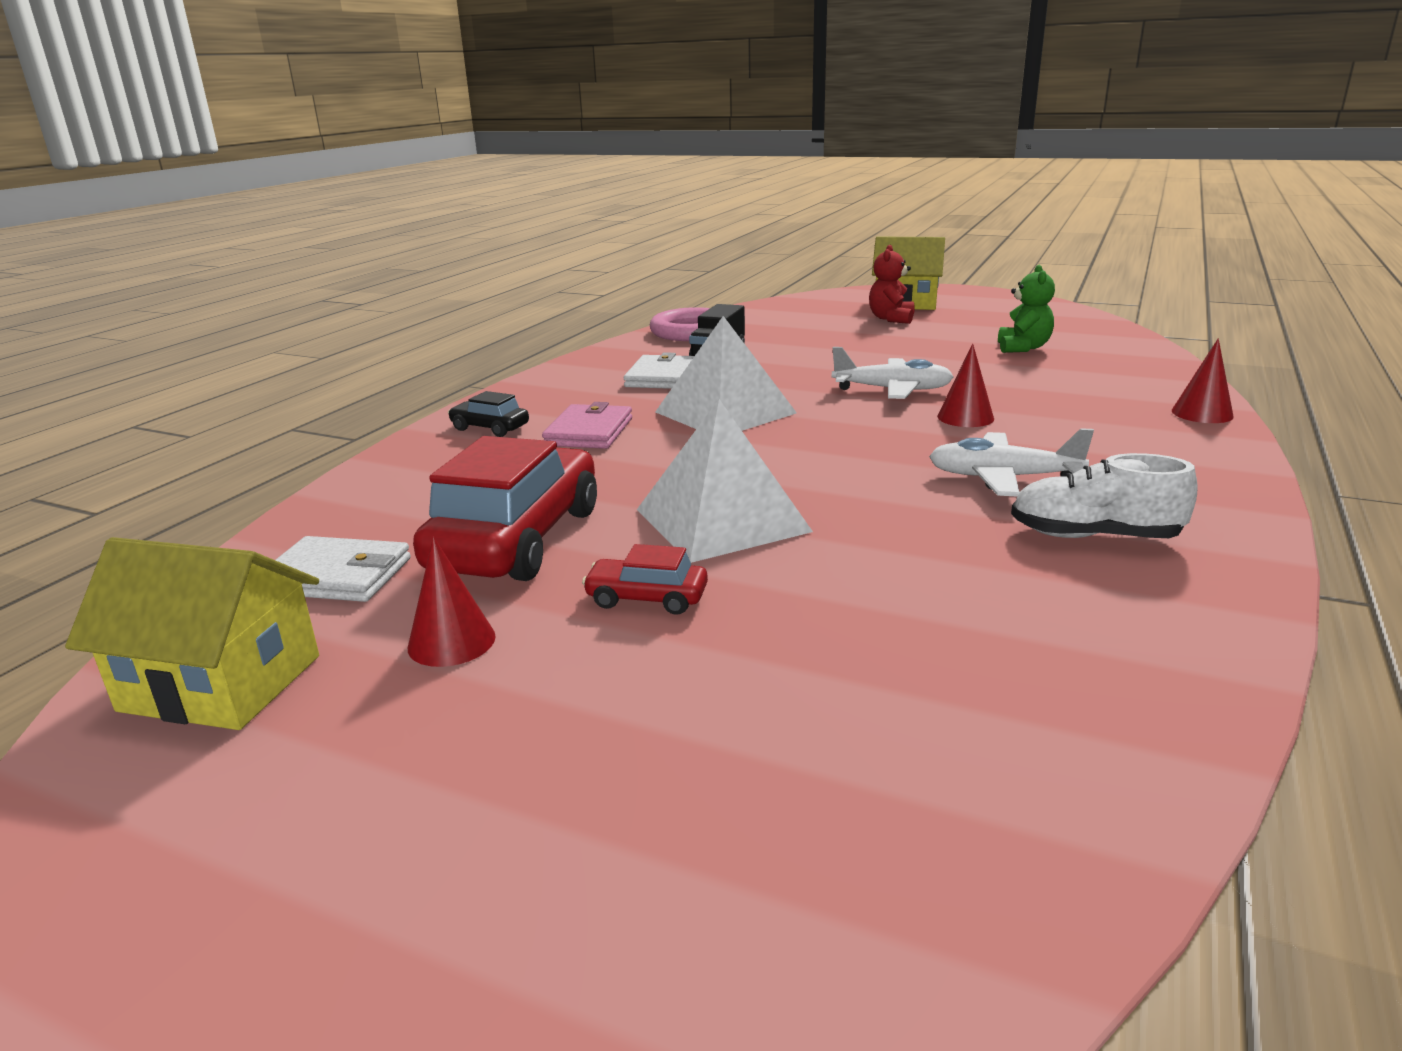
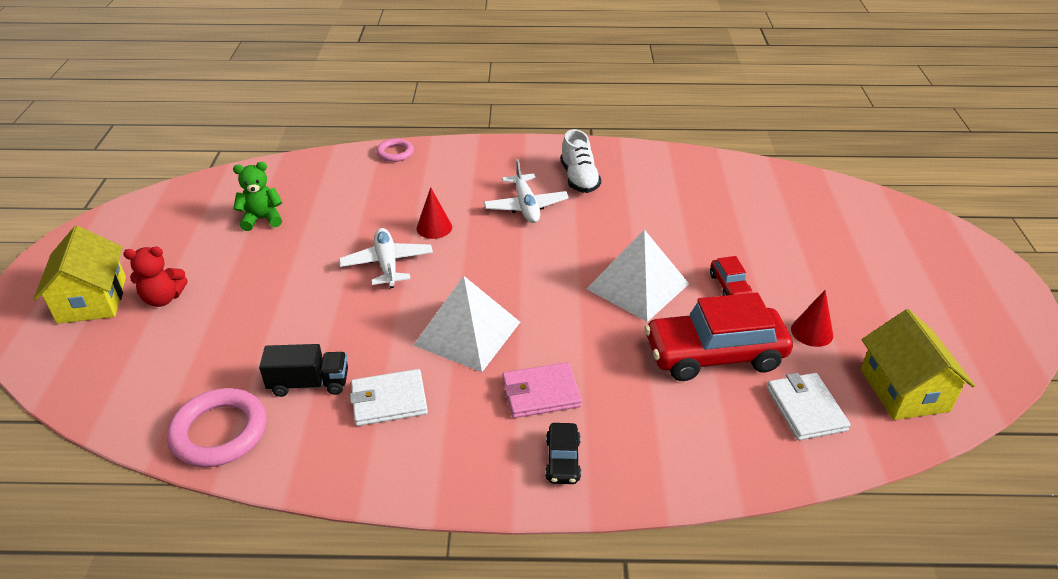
camera: 115 degrees left, 15 degrees up
red cone [1172,338,1234,423] -> pink ring [377,138,414,162]

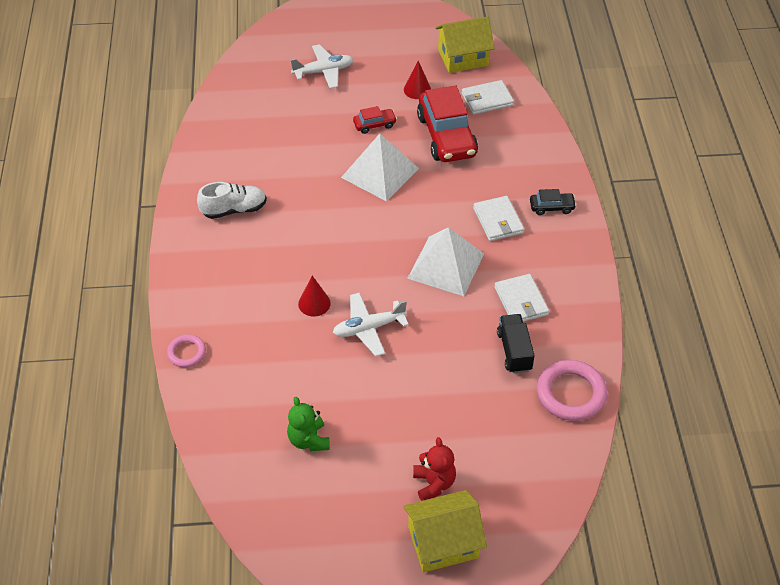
camera: 95 degrees left, 10 degrees up
white plane [484,159,569,223] -> white plane moved to [290,44,353,89]
pink wallet [502,362,582,418] -> white wallet [473,196,524,241]

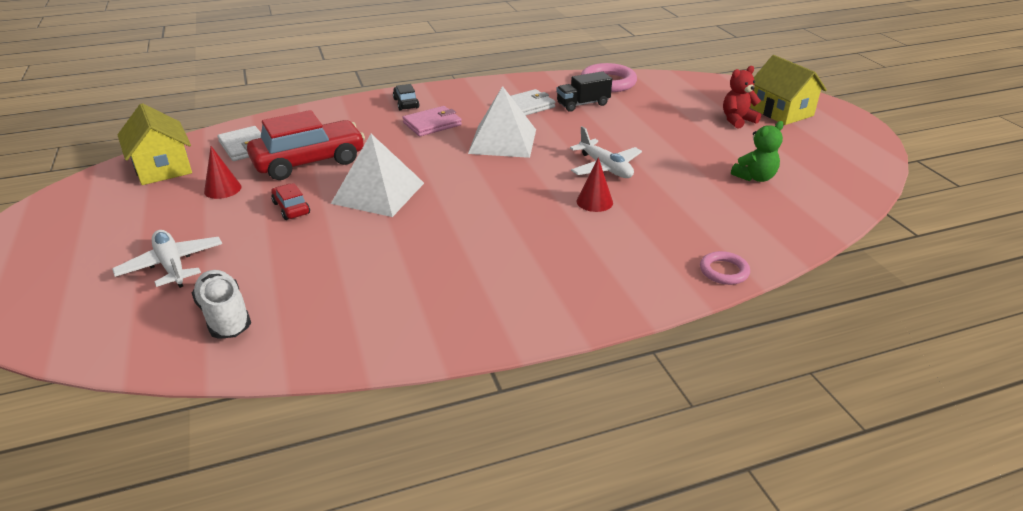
camera: 105 degrees left, 15 degrees down
white shoe [197,182,267,219] -> white shoe moved to [192,270,251,339]
white wallet [473,196,524,241] -> pink wallet [402,106,462,136]

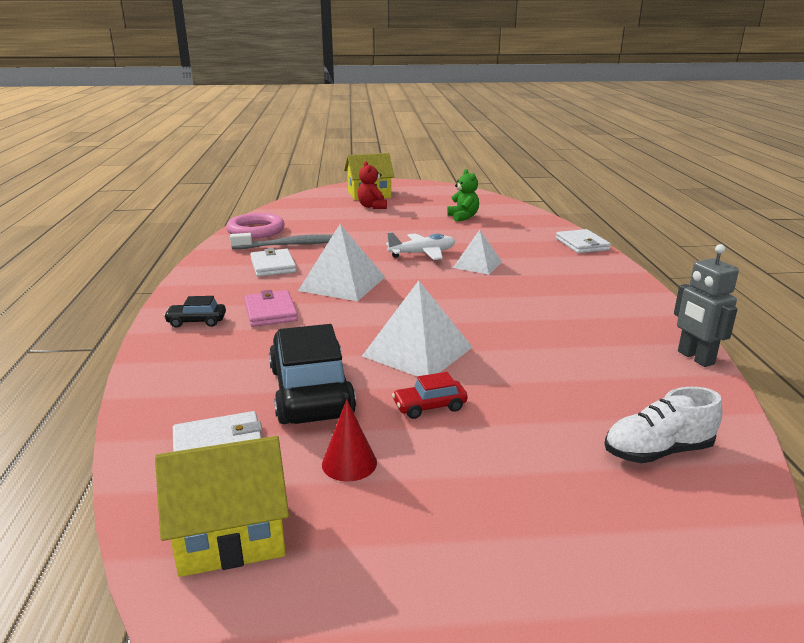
camera: 75 degrees left, 10 degrees down
white plane [112,230,222,288] -> none
red car [247,110,365,180] -> black car [269,324,356,424]
black truck [556,71,612,112] -> grey toothbrush [230,233,333,249]
red cone [577,157,613,212] -> white pyramid [453,230,502,275]
pink ring [700,251,750,285] -> white wallet [556,229,611,253]
none -> grey robot [674,244,739,367]

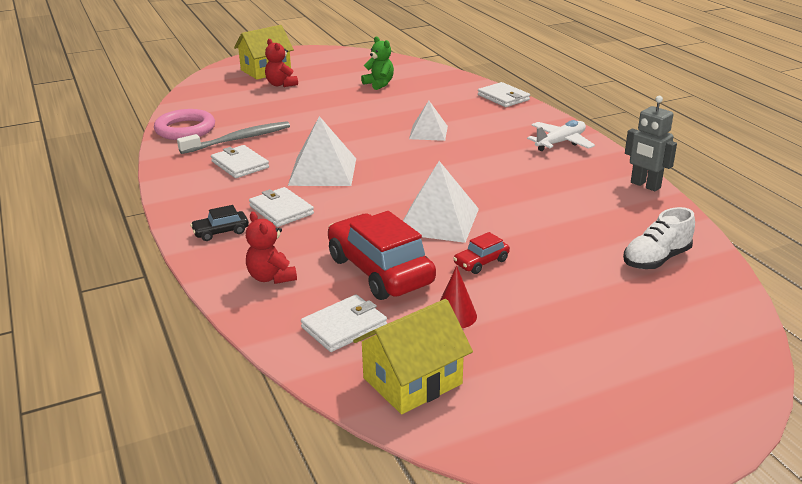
camera: 20 degrees left, 5 degrees up
pink wallet [244,290,298,327] -> white wallet [249,187,314,227]
black car [269,324,356,424] -> red car [328,211,436,300]
white plane [386,232,455,260] -> white plane moved to [527,120,595,151]
none -> red teddy bear [246,211,297,284]

